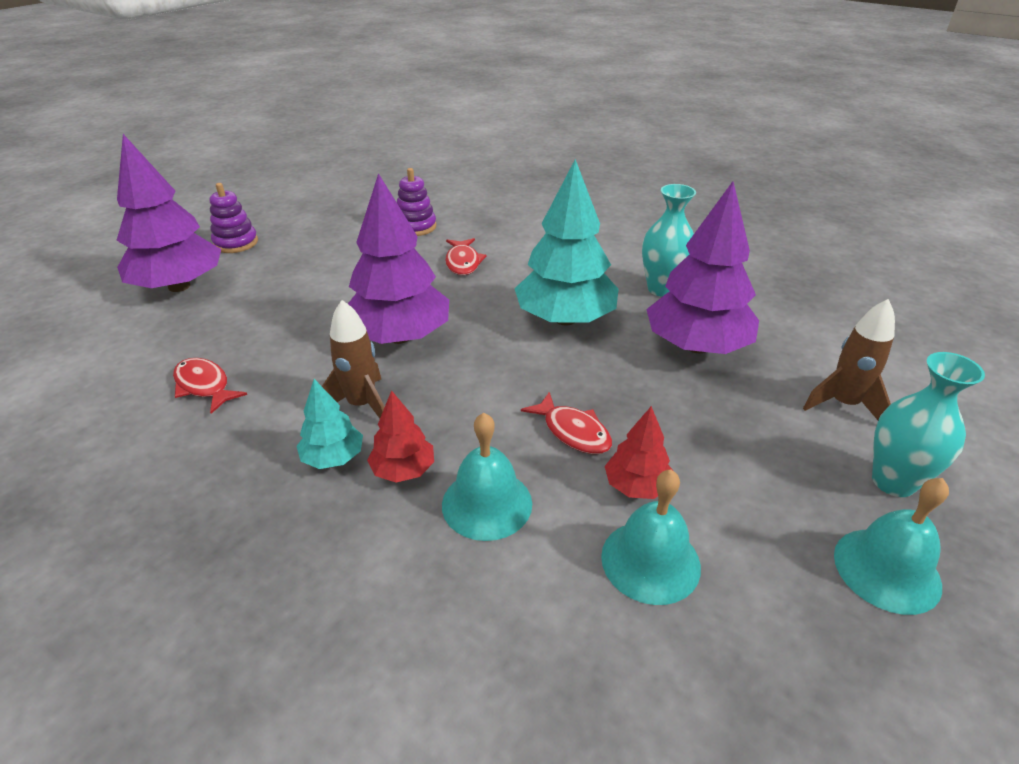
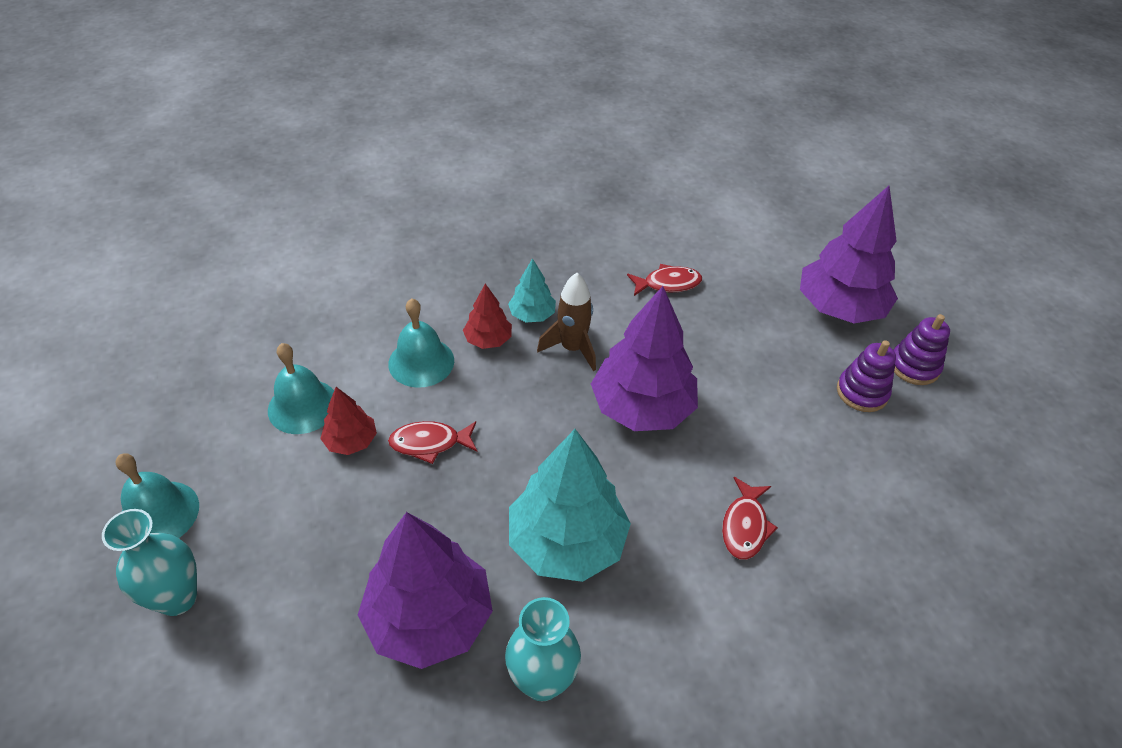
camera: 125 degrees right, 10 degrees up
purple stacking toy [397,168,436,236] -> purple stacking toy moved to [837,340,896,412]
red fish [445,238,486,275] -> red fish turned 105 degrees counterclockwise [722,477,778,560]
brown rocket [803,299,895,420] -> none

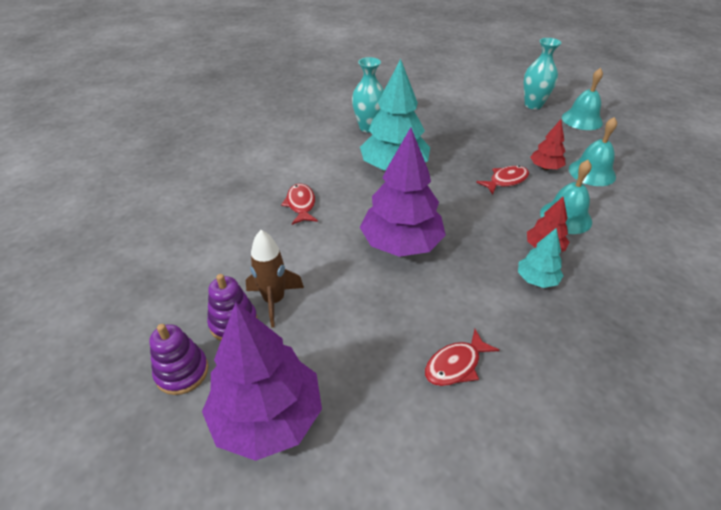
camera: 155 degrees right, 5 degrees down
purple tree [358,512,493,669] -> none
brown rocket [537,273,596,371] -> brown rocket moved to [246,230,304,328]

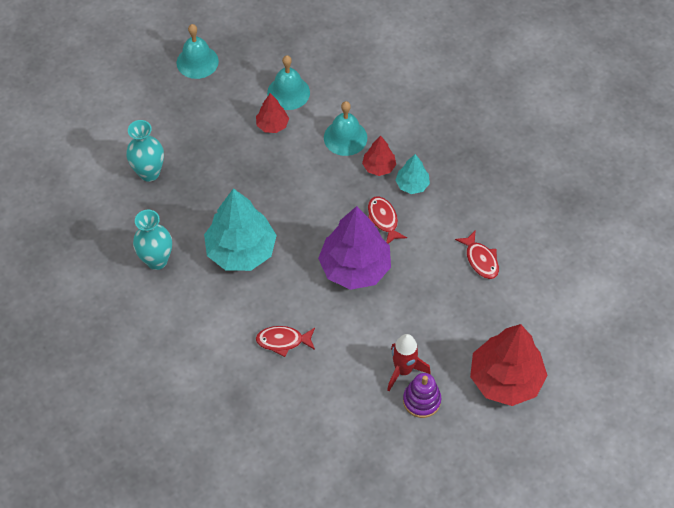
camera: 80 degrees left, 15 degrees up
purple stacking toy [149,324,209,395] -> none
purple tree [202,302,322,461] -> red tree [470,324,547,406]
brown rocket [246,230,304,328] -> red rocket [387,334,431,391]
red fish [476,166,529,195] -> red fish moved to [368,196,407,244]
turquoise vase [524,38,561,109] -> turquoise vase moved to [126,120,164,182]

